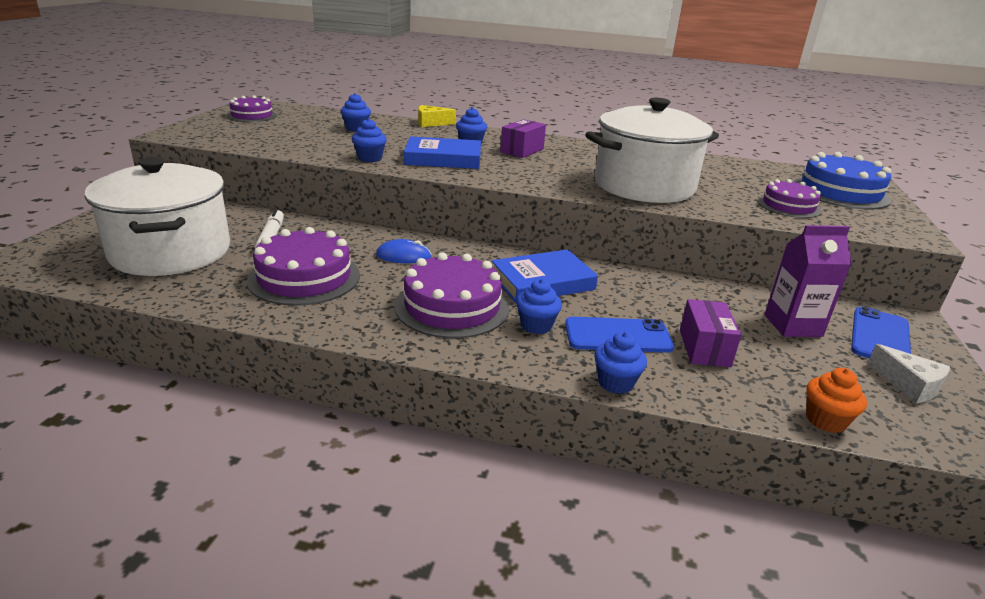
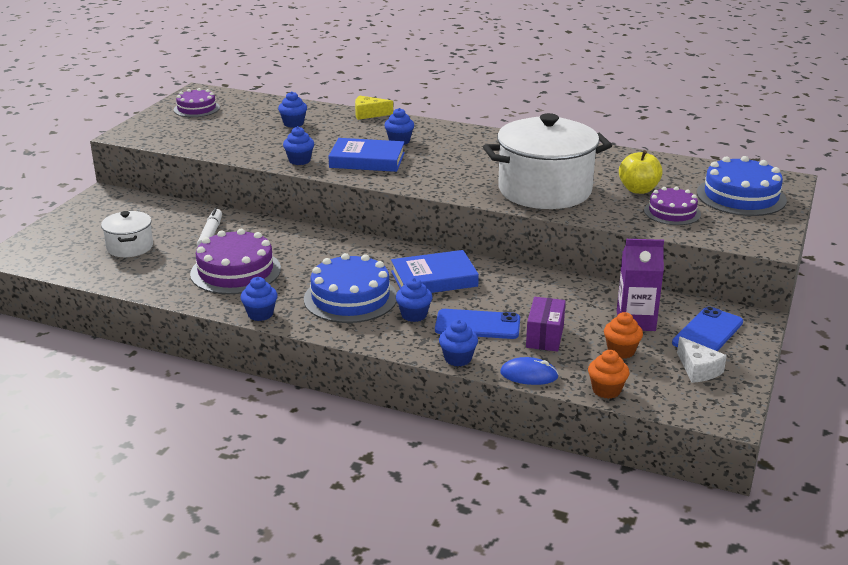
camera: 10 degrees right, 0 degrees up
white pot [85,157,230,276] -> white pot [101,211,153,257], size x0.49
blue mouse [376,239,432,264] -> blue mouse moved to [500,357,559,385]
purple cake [394,253,510,338] -> blue cake [304,253,397,323]
purple box [500,119,546,158] -> none
none -> blue cupcake [241,277,278,321]
none -> orange cupcake [604,312,643,359]
none -> yellow apple [619,150,663,194]

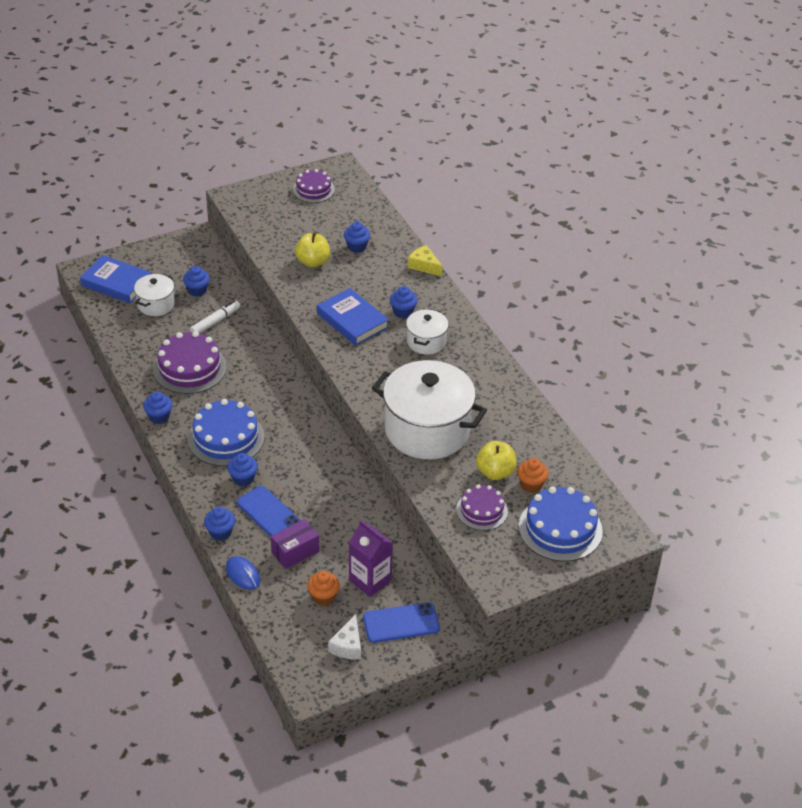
camera: 40 degrees right, 15 degrees up
blue cupcake [283,126,314,165] -> blue cupcake moved to [183,266,210,297]
blue book [391,250,479,293] -> blue book moved to [80,255,151,303]
orange cupcake [588,350,629,399] -> orange cupcake moved to [517,458,548,493]
none -> yellow apple [295,233,330,268]
none -> white pot [406,309,449,354]

